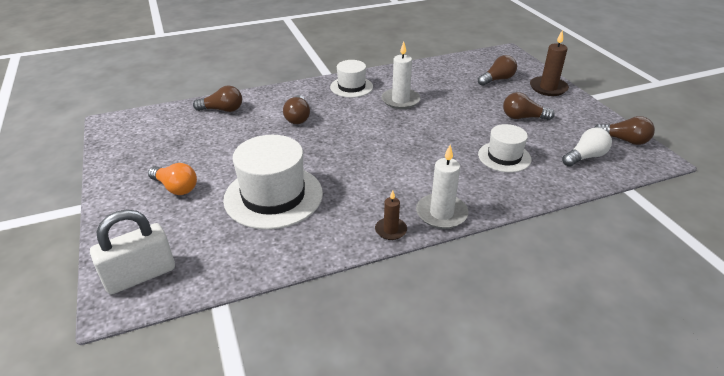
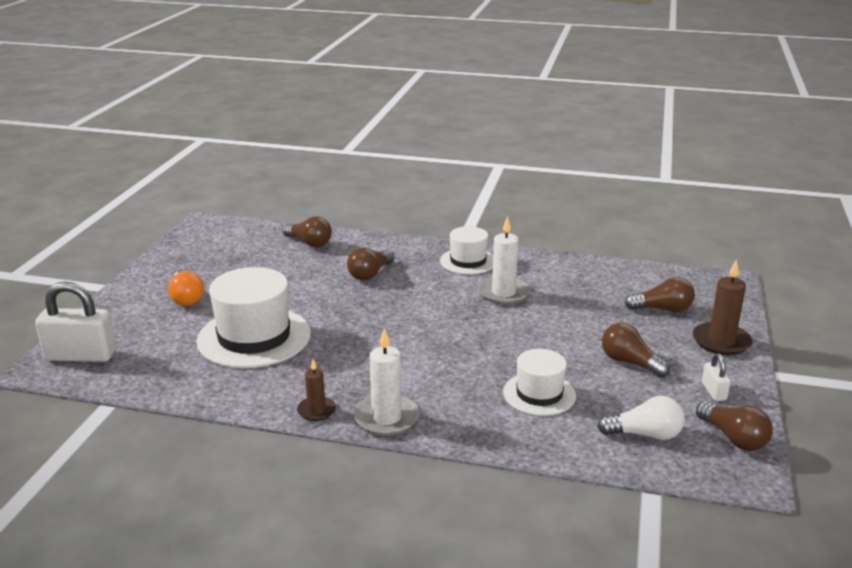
camera: 35 degrees right, 10 degrees down
none -> white padlock [702,354,731,401]

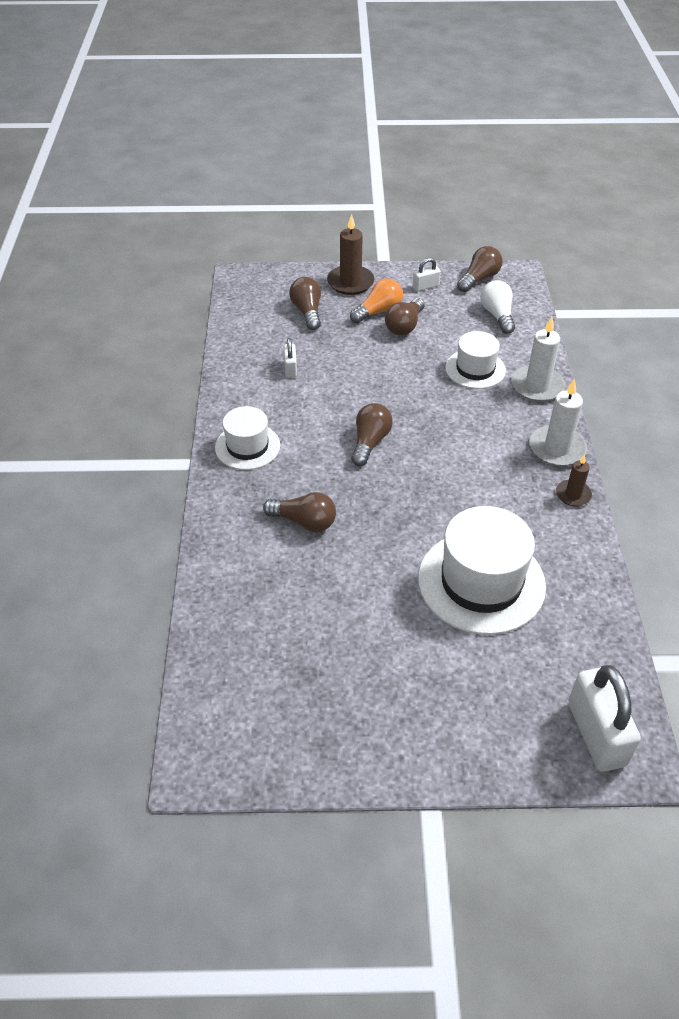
camera: 105 degrees left, 20 degrees up
orange light bulb [168,271,204,306] -> orange light bulb moved to [350,279,403,323]
brown light bulb [282,216,332,247] -> brown light bulb moved to [351,403,393,466]
white candle [478,216,530,305] -> white candle moved to [511,317,565,402]
none -> white padlock [284,338,297,377]

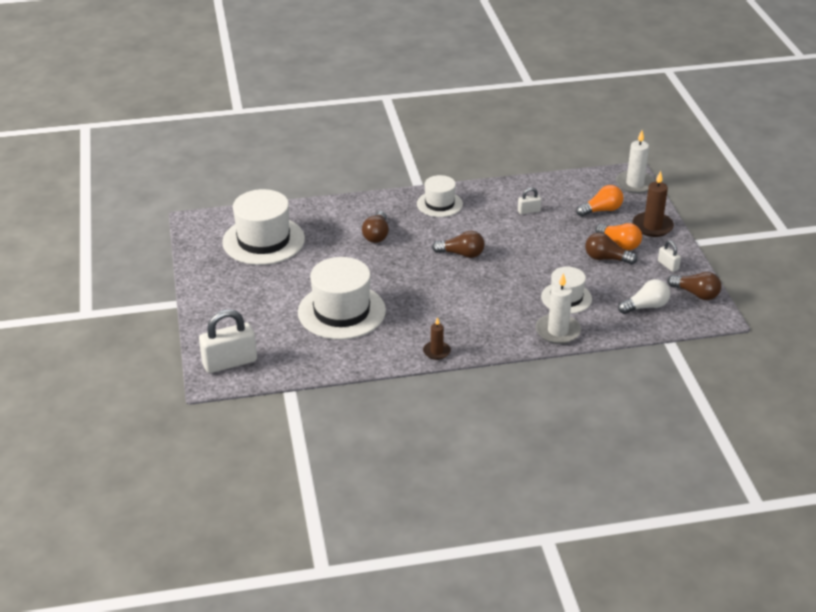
camera: 80 degrees right, 10 degrees down
brown light bulb [289,277,321,330] -> orange light bulb [576,185,624,217]
white candle [529,378,587,466] -> white candle moved to [616,130,655,194]
none -> white hat [222,189,305,265]

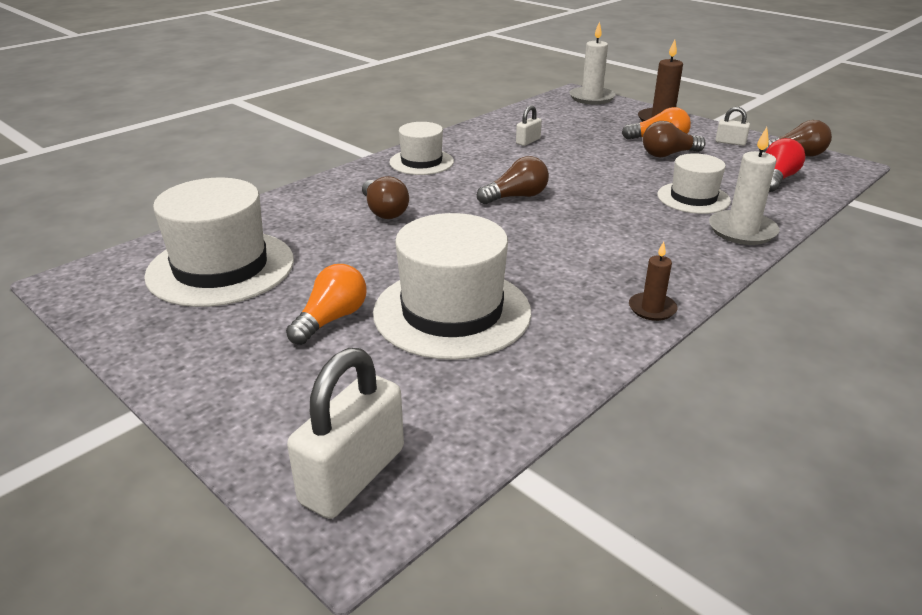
camera: 35 degrees left, 5 degrees down
orange light bulb [576,185,624,217] -> orange light bulb moved to [286,264,367,345]
white light bulb [618,279,670,314] -> red light bulb [765,138,805,192]

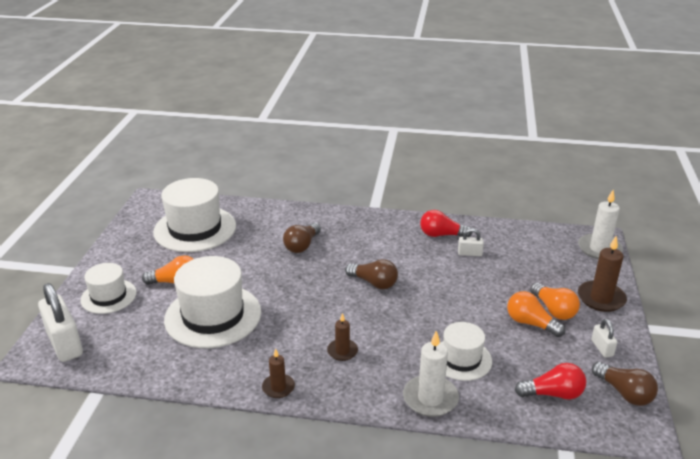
camera: 55 degrees right, 0 degrees up
white padlock [287,348,404,519] -> white padlock turned 60 degrees clockwise [38,283,83,362]
white hat [389,122,454,175] -> white hat moved to [80,263,137,314]
brown light bulb [643,121,705,157] -> orange light bulb [507,291,565,337]
none -> brown candle [327,313,358,361]
none -> red light bulb [420,210,473,237]

